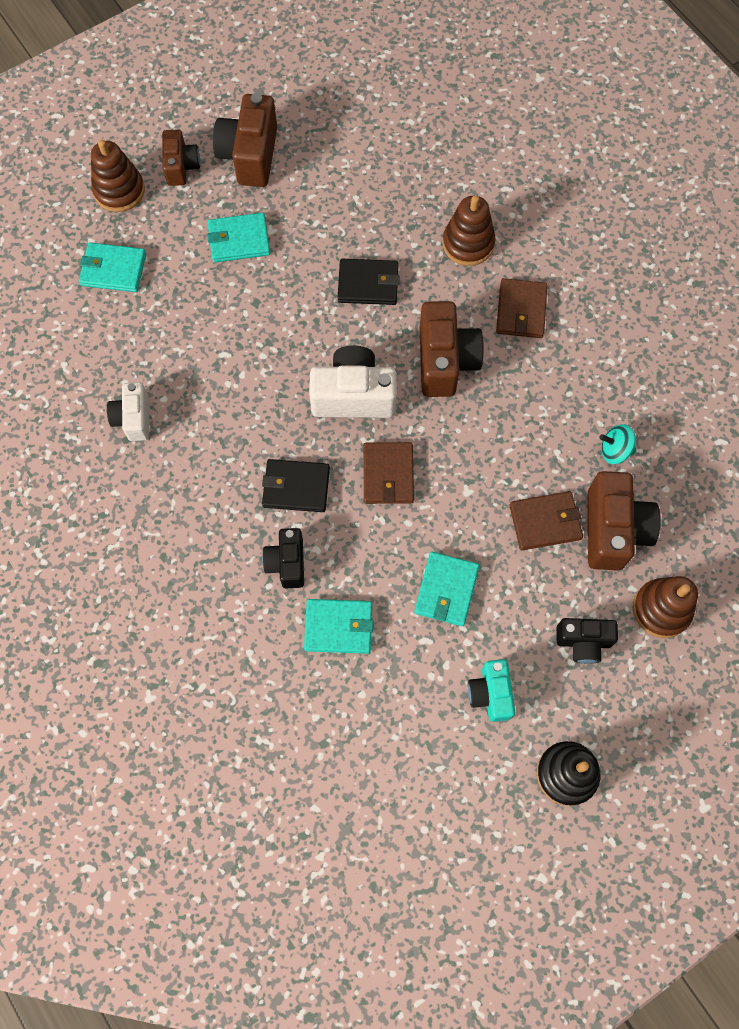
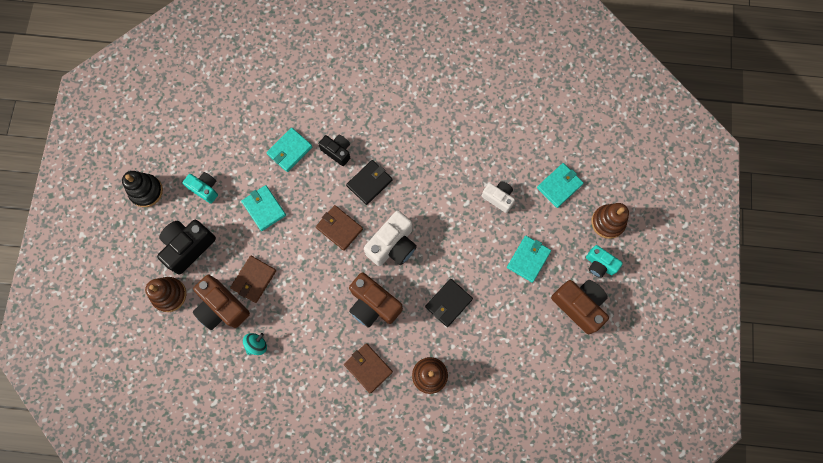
camera: 130 degrees right, 5 degrees up
white camera [107,382,149,441] -> white camera moved to [482,181,515,213]
brown camera [162,129,200,186] -> turquoise camera [586,245,623,278]
black camera [556,618,618,664] -> black camera [157,220,216,274], size x1.63

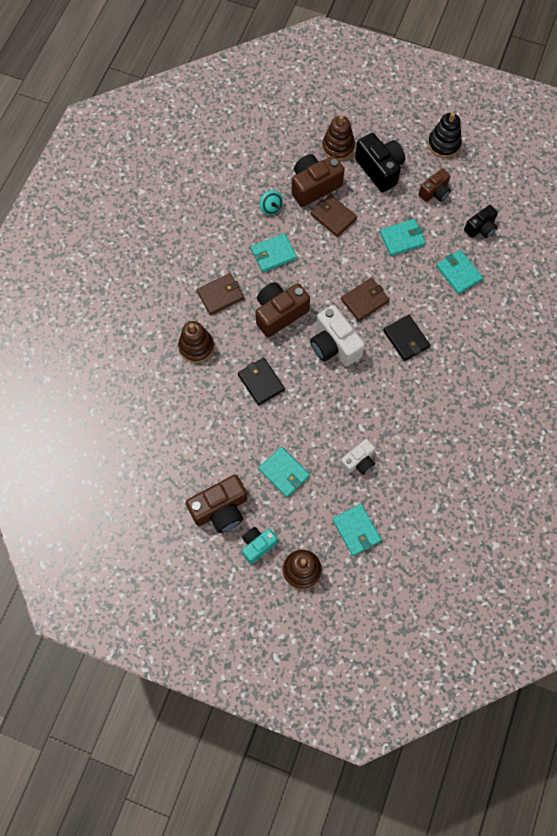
camera: 105 degrees right, 5 degrees down
turquoise camera [183,172,218,204] -> brown camera [419,168,451,202]
black camera [319,135,350,166] -> black camera moved to [464,205,498,238]
none -> turquoise wallet [251,233,297,273]

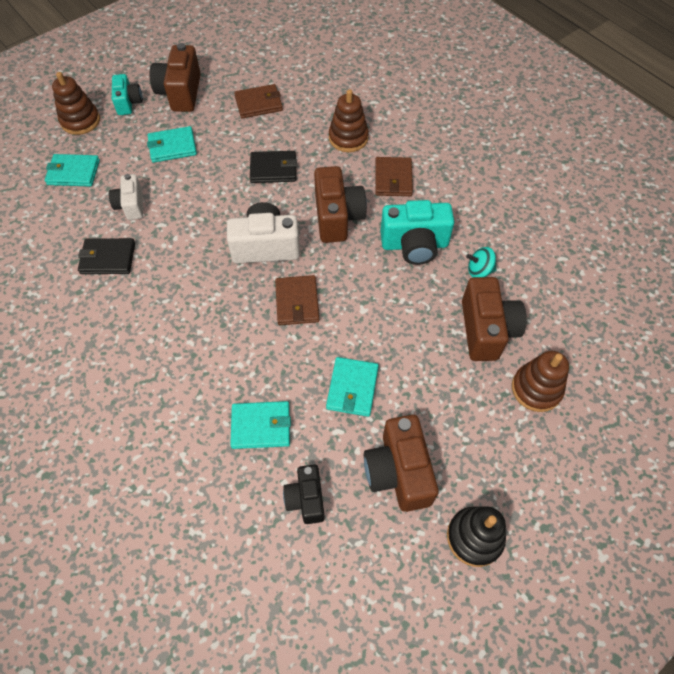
camera: 120 degrees right, 10 degrees down
turquoise wallet [251,233,297,273] -> turquoise camera [380,200,454,265]
brown wallet [311,194,357,237] -> brown wallet moved to [234,84,283,118]
black camera [355,133,405,192] -> none
black wallet [383,315,430,361] -> black wallet moved to [78,238,135,274]
brown camera [419,168,451,202] -> brown camera [364,415,439,512], size x1.63

